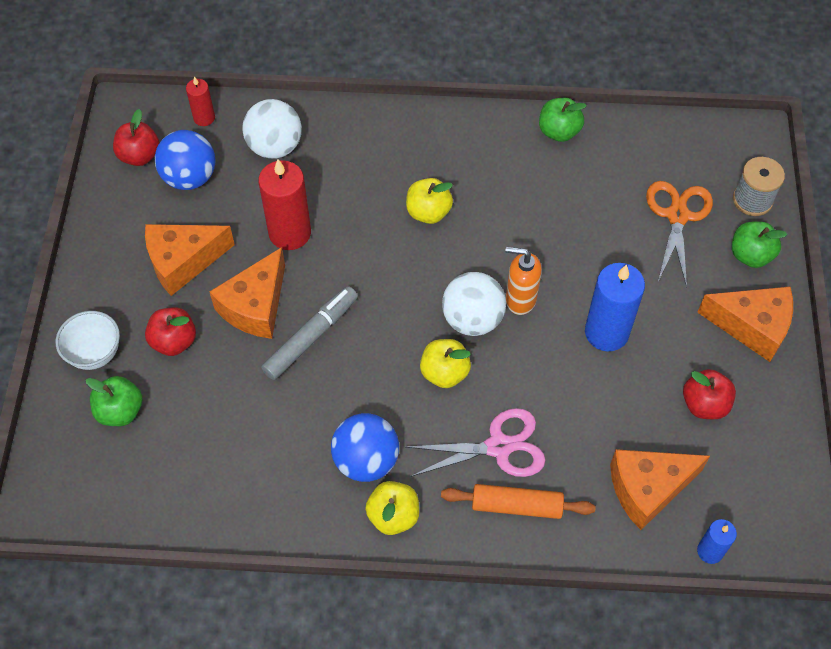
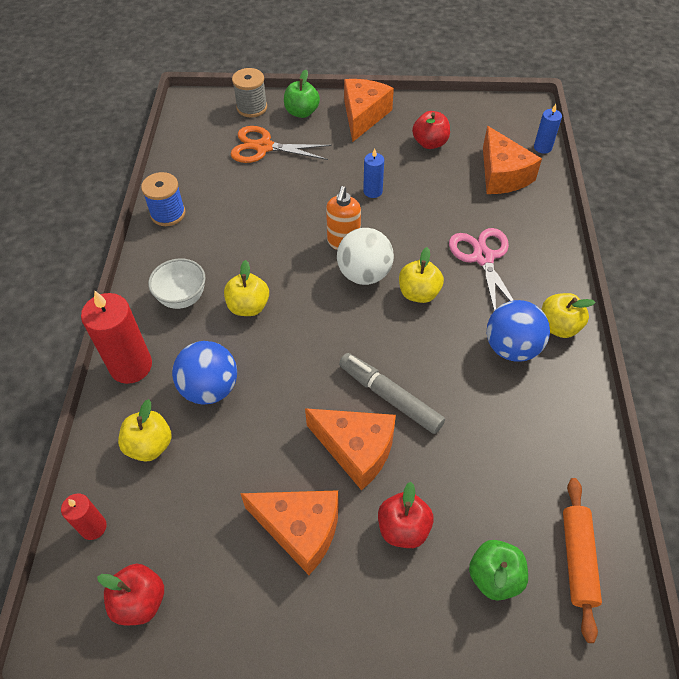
camera: 90 degrees left, 5 degrees down
white bowl [56,311,120,370] -> white bowl moved to [148,258,206,309]
orange cheese [145,224,235,296] -> orange cheese turned 45 degrees counterclockwise [240,490,339,575]
blue ball [155,130,215,190] -> blue ball moved to [172,341,237,405]
white ball [243,99,302,159] -> yellow apple [118,399,172,462]
red candle [258,159,311,250] -> red candle moved to [81,290,152,384]
orange rolling pin [441,484,596,519] -> orange rolling pin moved to [563,478,602,643]
green apple [539,98,587,142] -> blue spool [141,172,185,226]
blue candle [585,263,645,351] -> blue candle [363,149,384,198], size x0.54

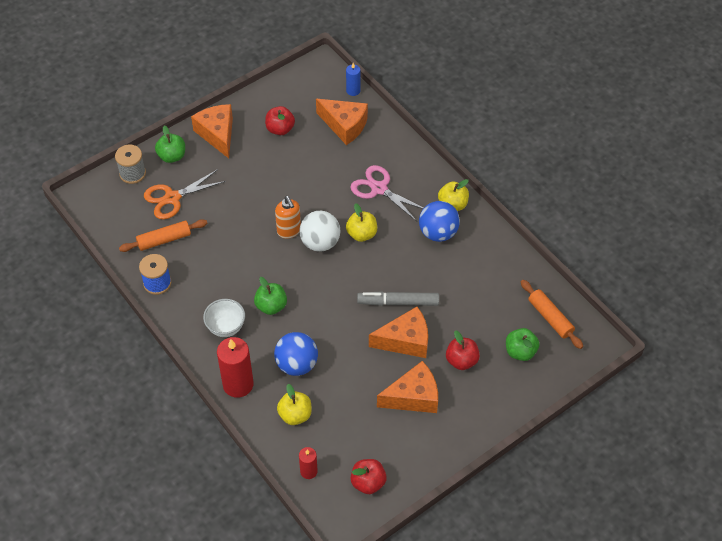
camera: 40 degrees left, 0 degrees up
yellow apple [224,260,269,316] -> green apple [254,277,287,315]
blue candle [363,149,384,198] -> none
none -> orange rolling pin [119,219,207,252]

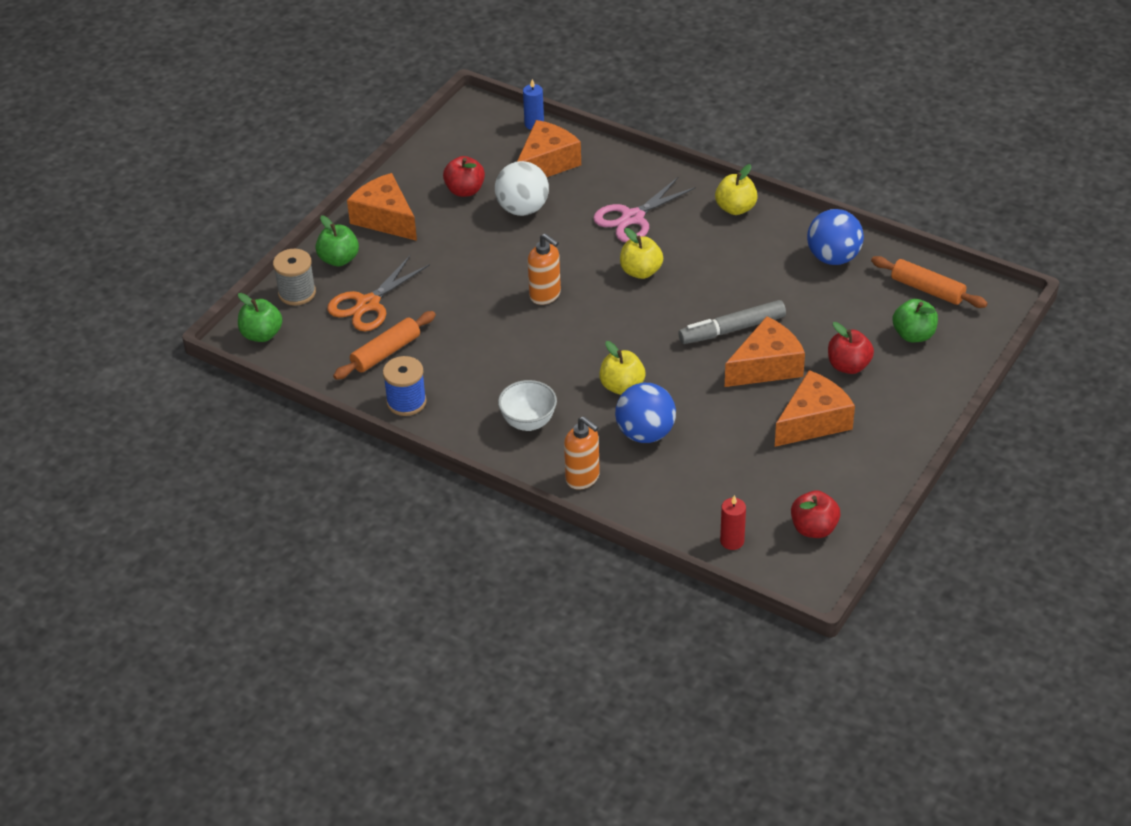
camera: 20 degrees left, 10 degrees down
red candle [217,337,254,398] -> orange soap dispenser [564,416,600,490]
green apple [254,277,287,315] -> green apple moved to [238,293,282,342]
yellow apple [277,384,311,425] -> yellow apple moved to [599,341,645,395]
white ball [299,211,341,252] -> white ball moved to [495,161,549,216]
orange cheese [316,99,368,145] -> orange cheese turned 60 degrees counterclockwise [517,120,581,177]
pink scissors [351,165,424,221] -> pink scissors turned 60 degrees counterclockwise [593,177,696,242]
blue ball [419,201,460,242] -> blue ball moved to [807,209,864,265]

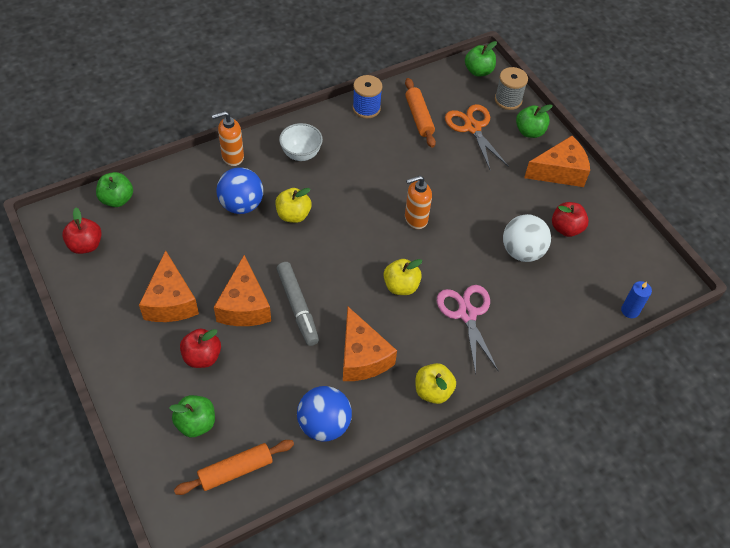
camera: 115 degrees right, 10 degrees up
orange cheese [517,120,581,177] -> orange cheese moved to [343,307,397,381]
grey marker [678,300,786,344] -> grey marker turned 150 degrees clockwise [277,262,319,346]
red candle [720,495,746,550] -> green apple [96,172,133,207]

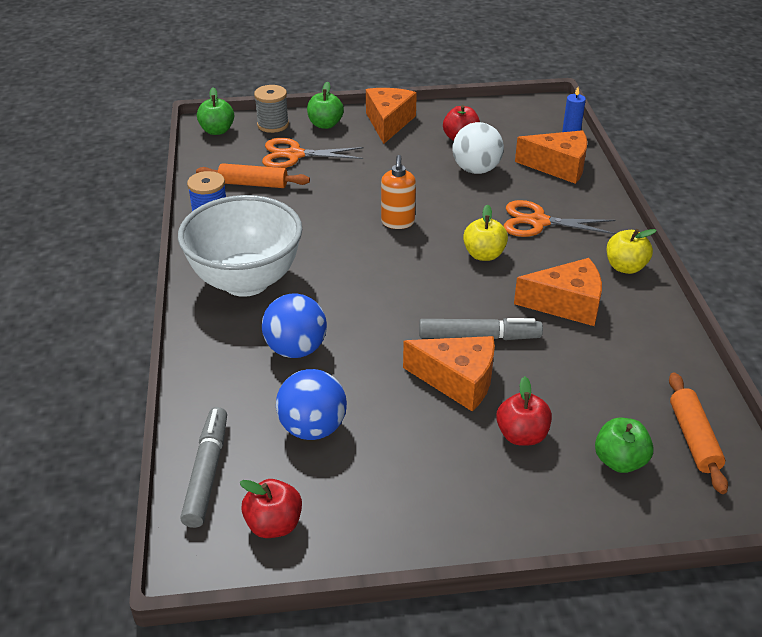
camera: 65 degrees left, 15 degrees down
green apple [96,172,133,207] -> grey marker [180,407,227,528]
orange cheese [139,250,199,322] -> orange cheese moved to [515,130,587,184]
orange soap dispenser [212,111,244,166] -> none
yellow apple [275,188,312,223] -> none
white bowl [279,123,323,161] -> white bowl [178,195,302,297], size x2.08
blue ball [297,386,352,442] -> blue ball moved to [276,369,347,440]
pink scissors [437,285,499,375] -> orange scissors [504,200,616,237]

